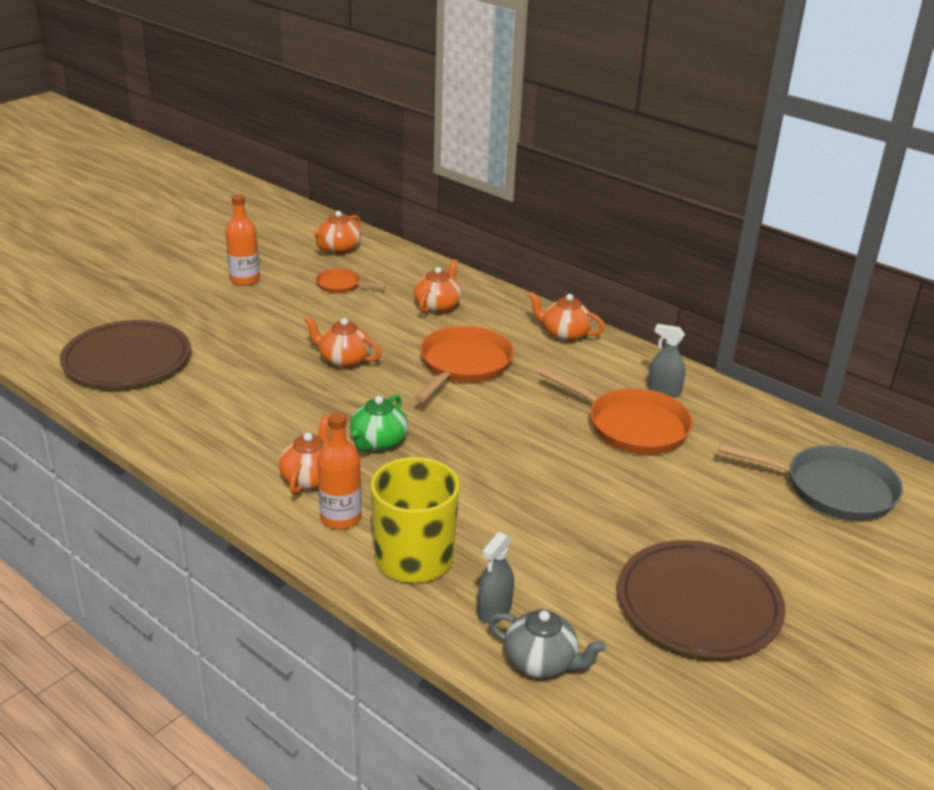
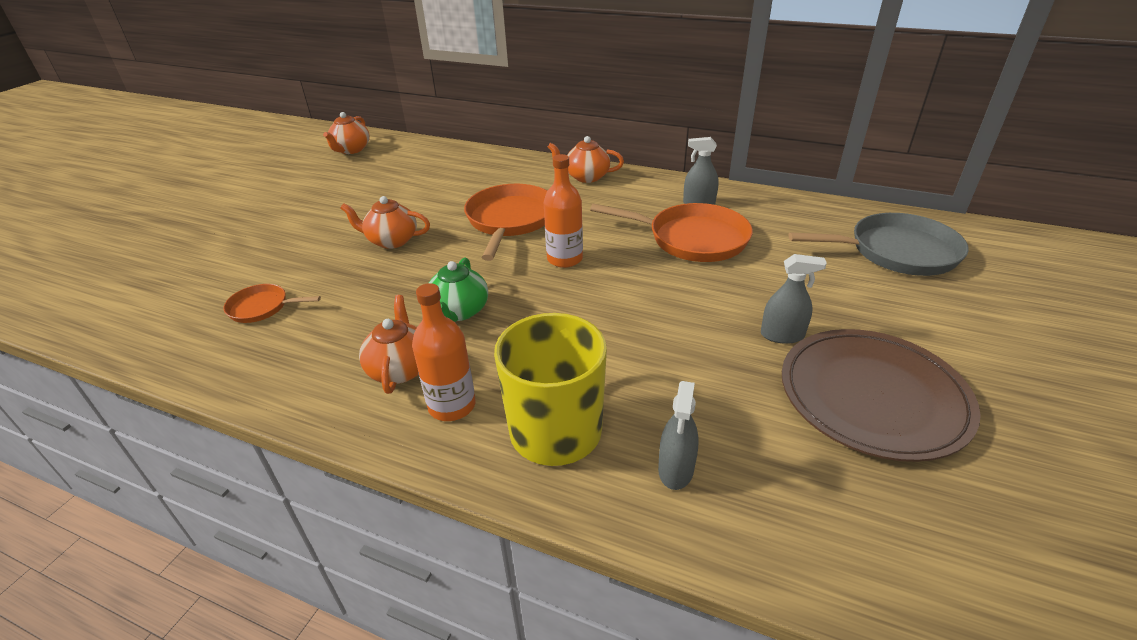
camera: 15 degrees left, 5 degrees up
brown plate [60,320,191,387] -> none
orange bottle [225,194,260,286] -> orange bottle moved to [544,154,583,268]
orange pan [316,268,386,293] -> orange pan moved to [223,284,321,323]
orange teapot [414,259,461,314] -> none
grey teapot [488,610,606,678] -> none
none -> grey spray bottle [761,254,827,344]

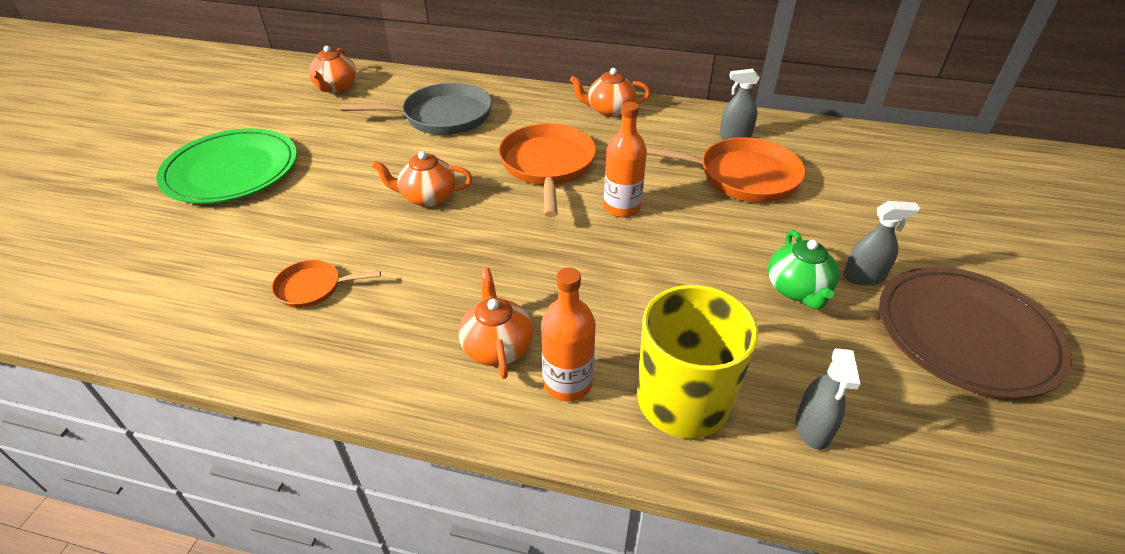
camera: 10 degrees left, 5 degrees up
green teapot [429,257,488,322] -> green teapot moved to [768,230,839,310]
grey pan [788,213,969,276] -> grey pan moved to [340,83,492,135]
none -> green plate [156,128,297,204]

